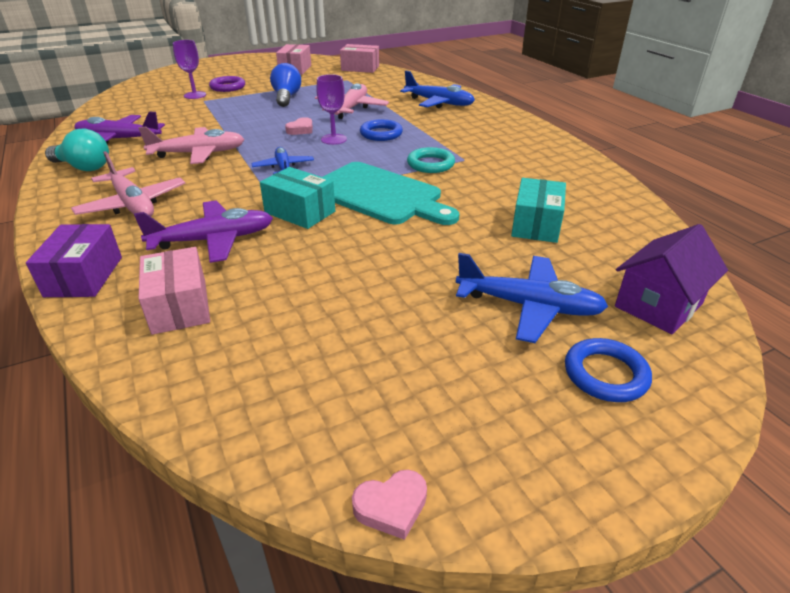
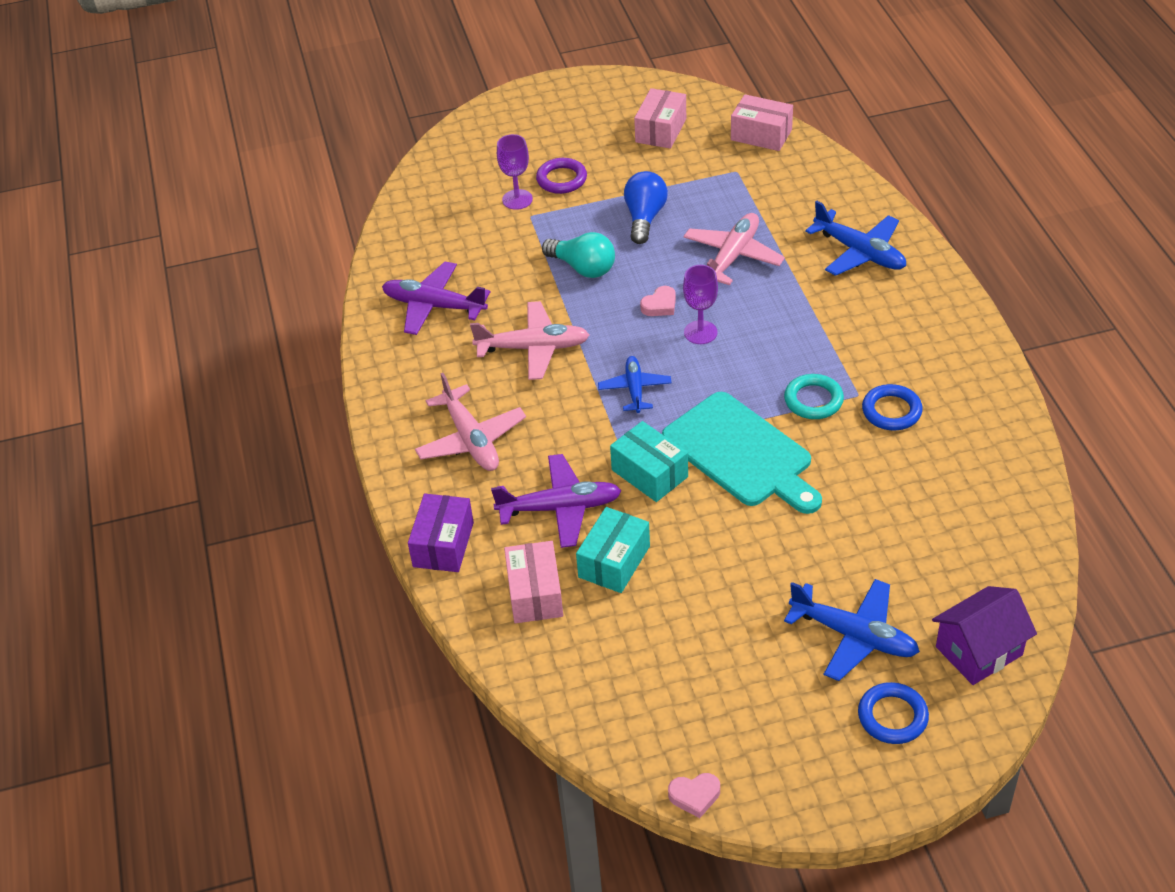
camera: 15 degrees right, 10 degrees up
turquoise light bulb [45,129,109,171] -> turquoise light bulb moved to [542,232,615,278]
blue ring [360,119,403,141] -> blue ring moved to [862,384,923,431]
turquoise box [511,178,566,243] -> turquoise box moved to [576,507,650,593]

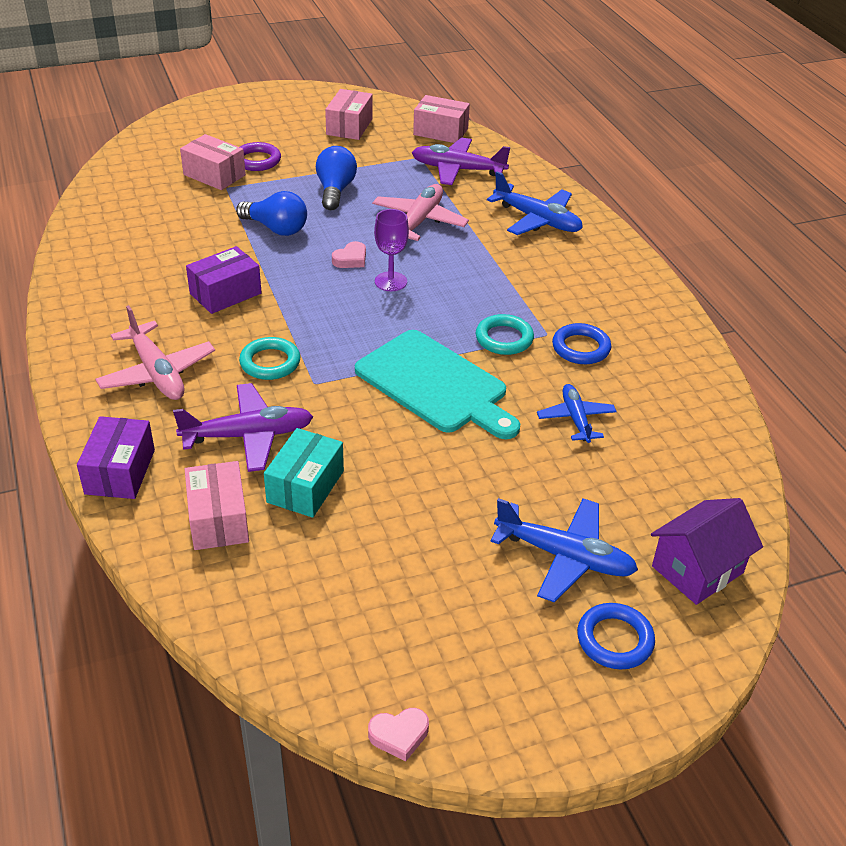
camera: 10 degrees left, 5 degrees down
purple plane [382,262,490,335] -> purple plane moved to [412,137,510,185]
pink plane [470,301,589,380] -> purple box [186,246,262,314]
purple goblet [497,134,533,210] -> pink box [180,134,246,190]
turquoise light bulb [542,232,615,278] -> blue light bulb [236,191,307,236]
blue plane [598,356,672,413] -> blue plane moved to [537,384,617,443]
turquoise box [610,421,688,502] -> none
none -> turquoise ring [239,337,300,380]

